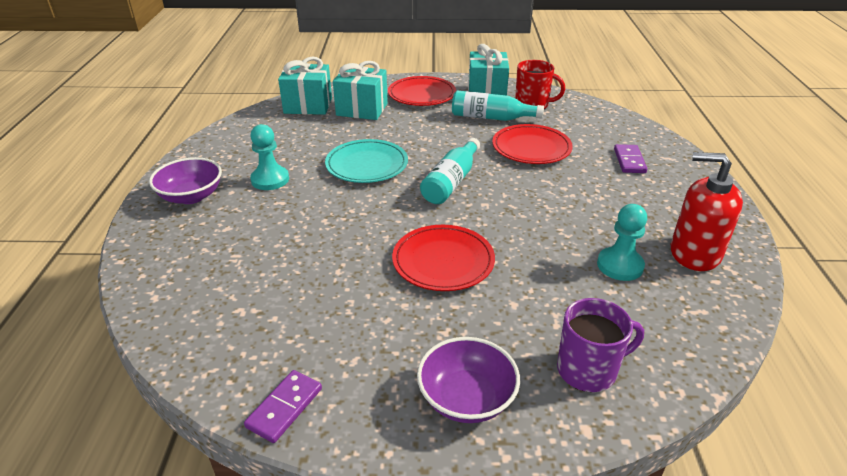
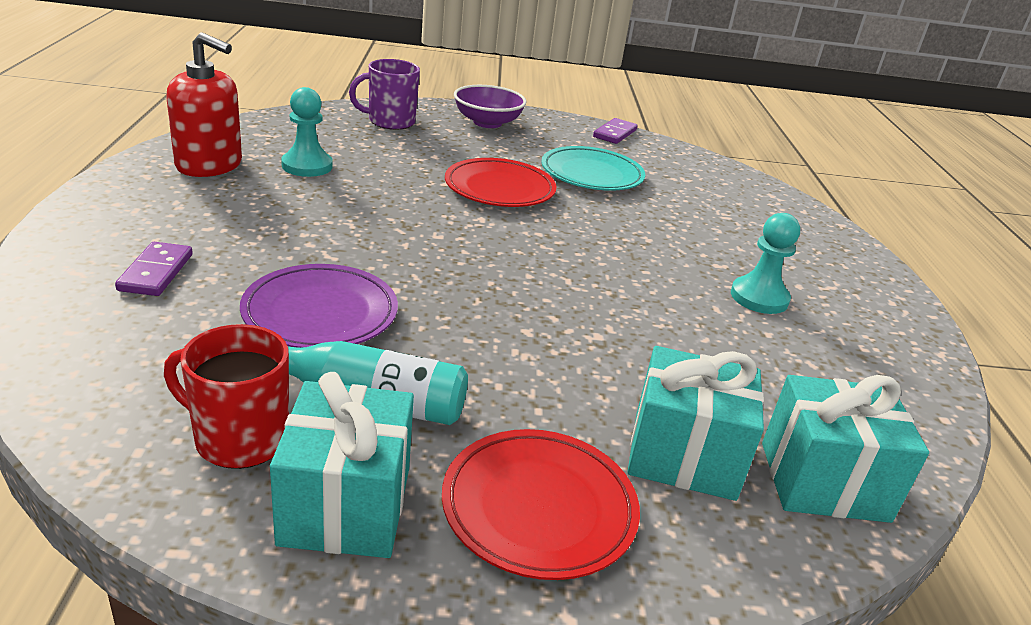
camera: 175 degrees right, 5 degrees down
purple bowl [149,157,222,204] -> none
turquoise plate [325,139,408,183] -> turquoise plate moved to [541,146,645,191]
turquoise bottle [420,138,480,204] -> none
red plate [492,124,573,164] -> purple plate [240,264,398,348]

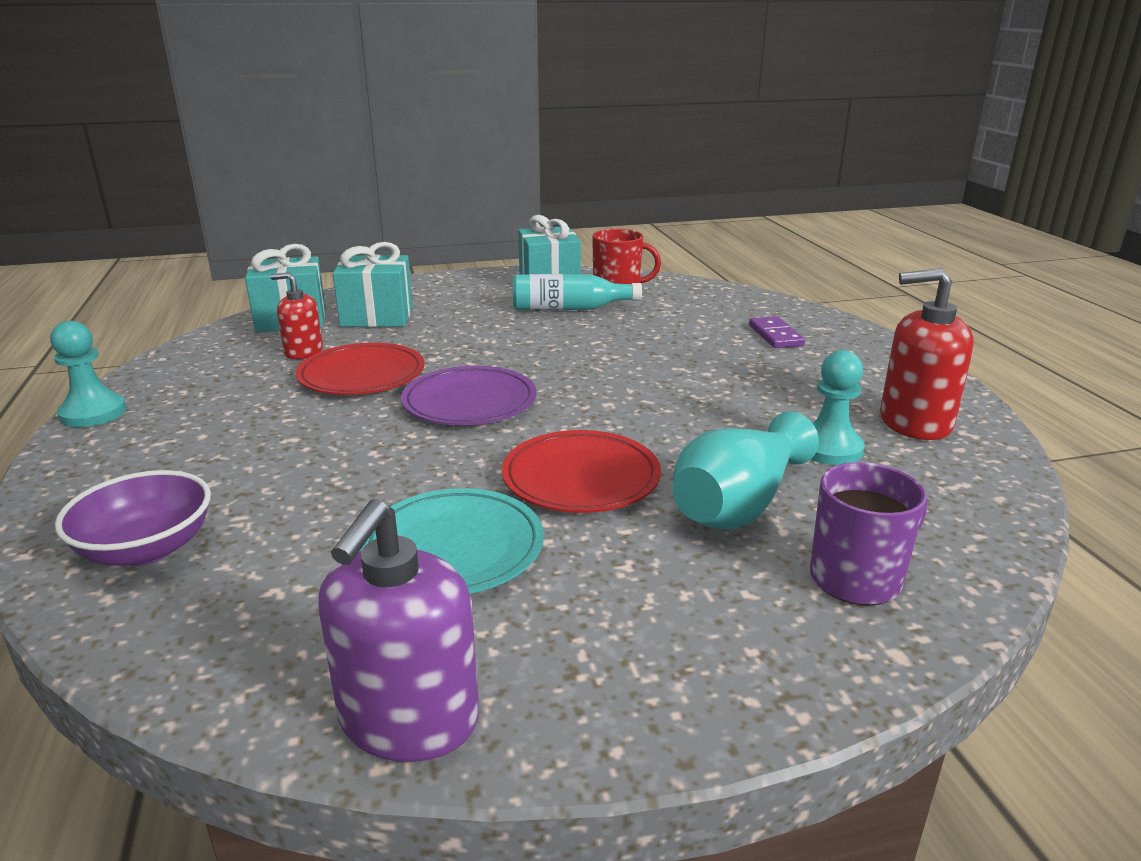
camera: 170 degrees right, 5 degrees down
purple plate [240,264,398,348] -> purple plate moved to [401,366,536,425]
red plate [442,429,640,580] -> red plate moved to [296,343,425,395]
purple bowl [454,85,527,128] -> purple bowl moved to [55,470,211,566]
purple domino [593,118,638,144] -> purple soap dispenser [318,499,479,762]
turquoise pawn [731,213,800,314] -> turquoise pawn moved to [50,321,126,427]
none -> red soap dispenser [271,272,323,359]
none -> turquoise vase [673,412,819,530]

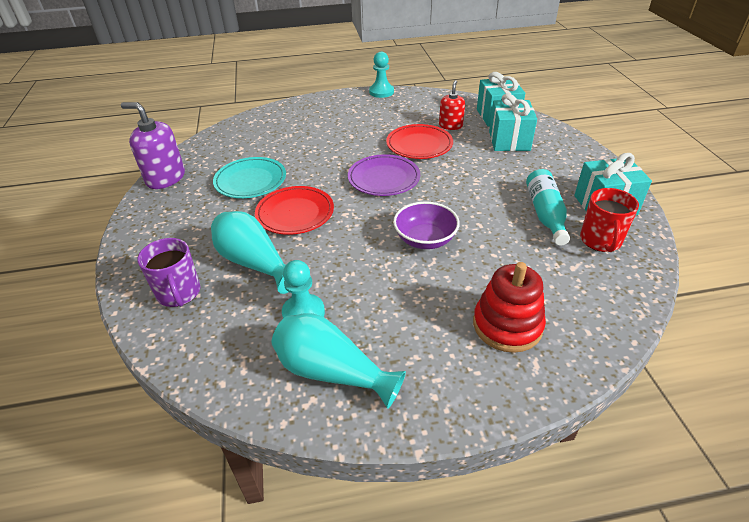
camera: 95 degrees right, 15 degrees up
purple bowl [55,470,211,566] -> purple bowl moved to [393,201,460,249]
purple domino [749,316,805,348] -> red stacking toy [473,262,546,353]
red soap dispenser [880,268,974,440] -> turquoise vase [271,313,406,409]

